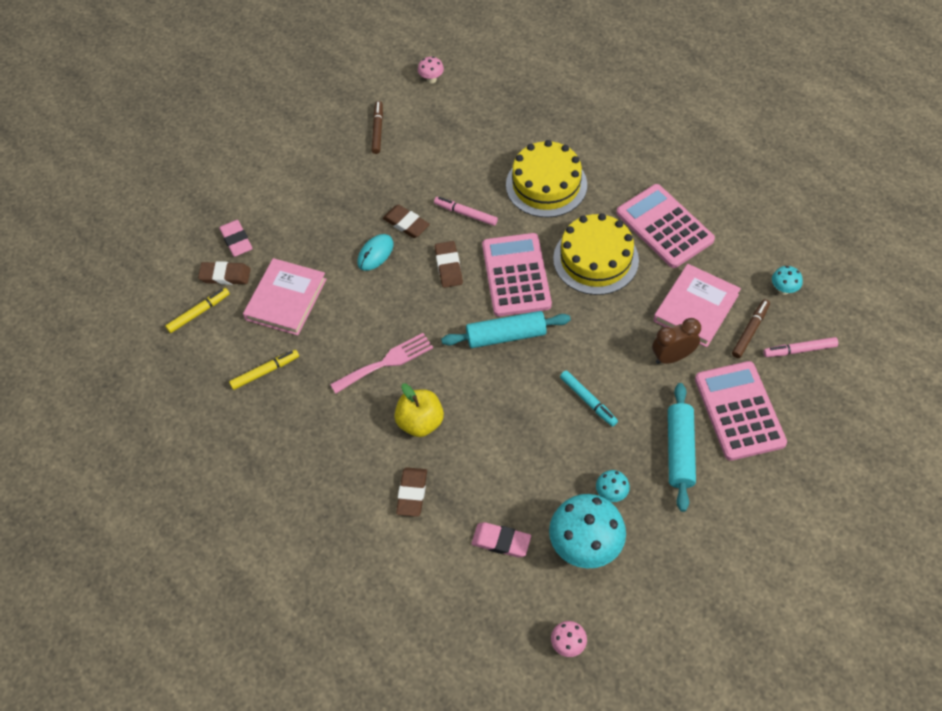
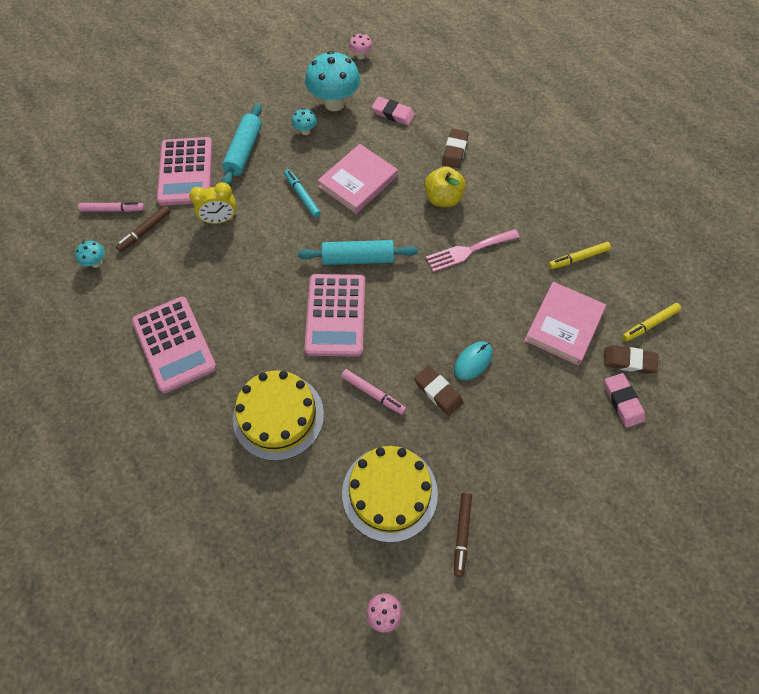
camera: 175 degrees left, 5 degrees up
brown eraser [435,241,463,288] -> none
yellow cake [553,213,639,295] -> yellow cake moved to [342,446,438,542]
brown clock [652,318,701,364] -> yellow clock [189,182,237,224]
pink book [653,264,741,347] -> pink book moved to [318,144,398,214]

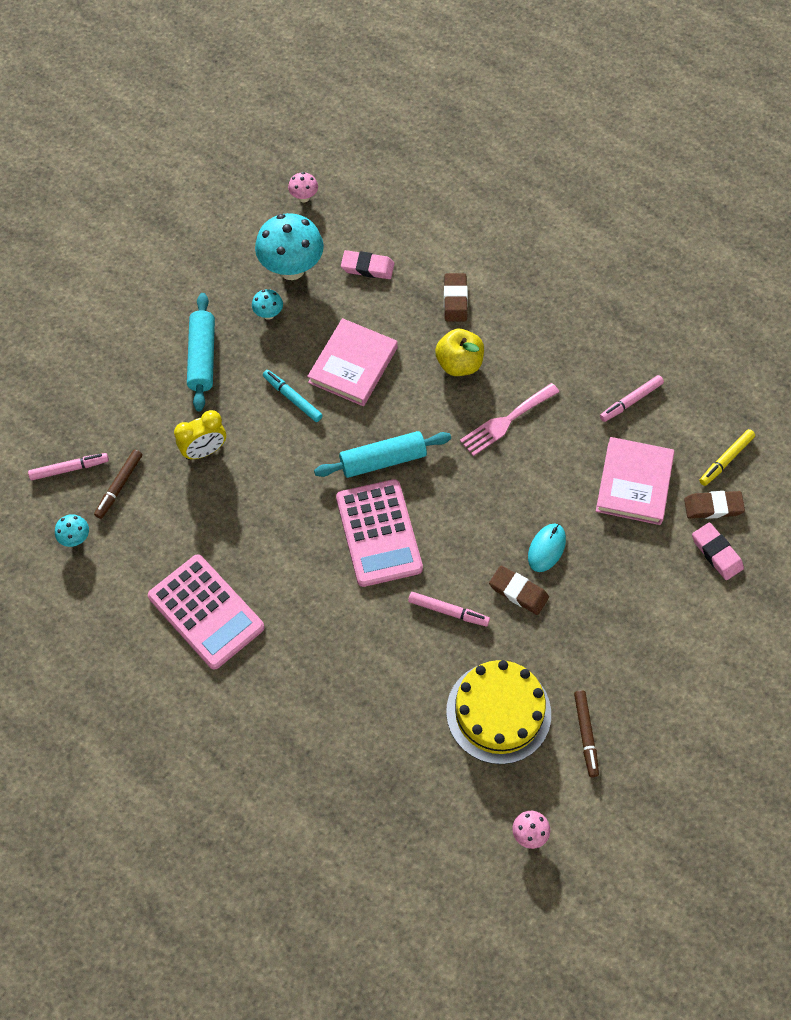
camera: 15 degrees left, 0 degrees up
pink calculator [157,137,212,206] -> none
yellow cake [233,370,324,461] -> none
yellow marker [548,242,611,269] -> pink marker [600,375,664,422]

